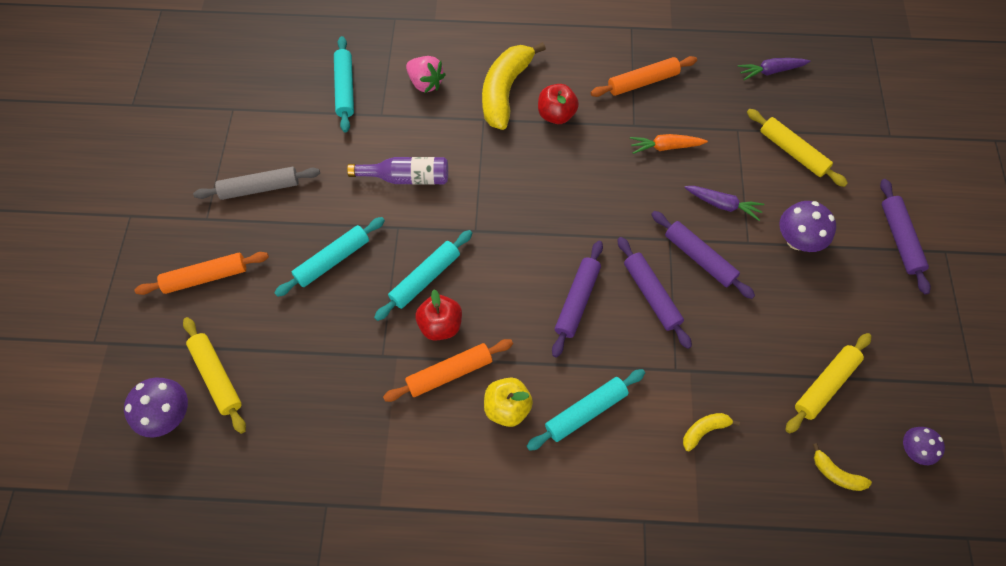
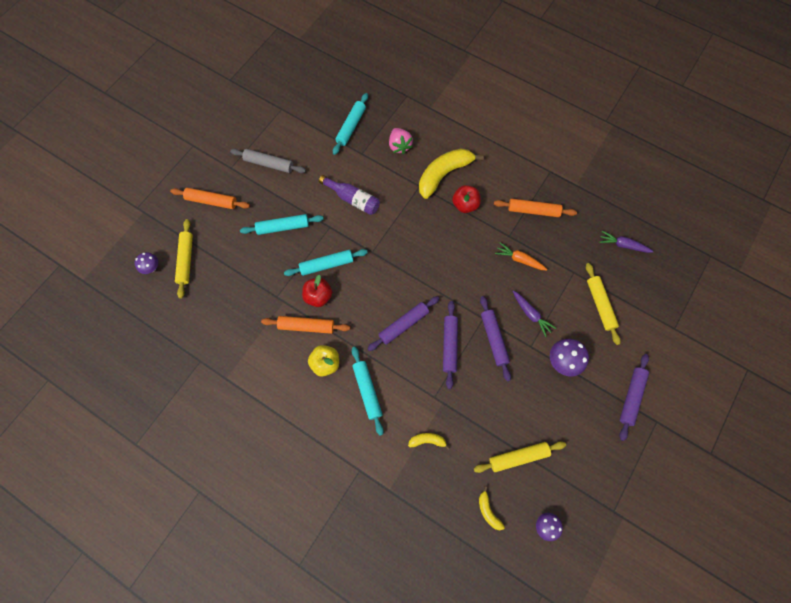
camera: 30 degrees right, 5 degrees up
purple mushroom [124,378,188,437] -> purple mushroom [134,252,158,274], size x0.63
turquoise rolling pin [527,369,645,451] -> turquoise rolling pin turned 75 degrees clockwise [352,347,384,436]

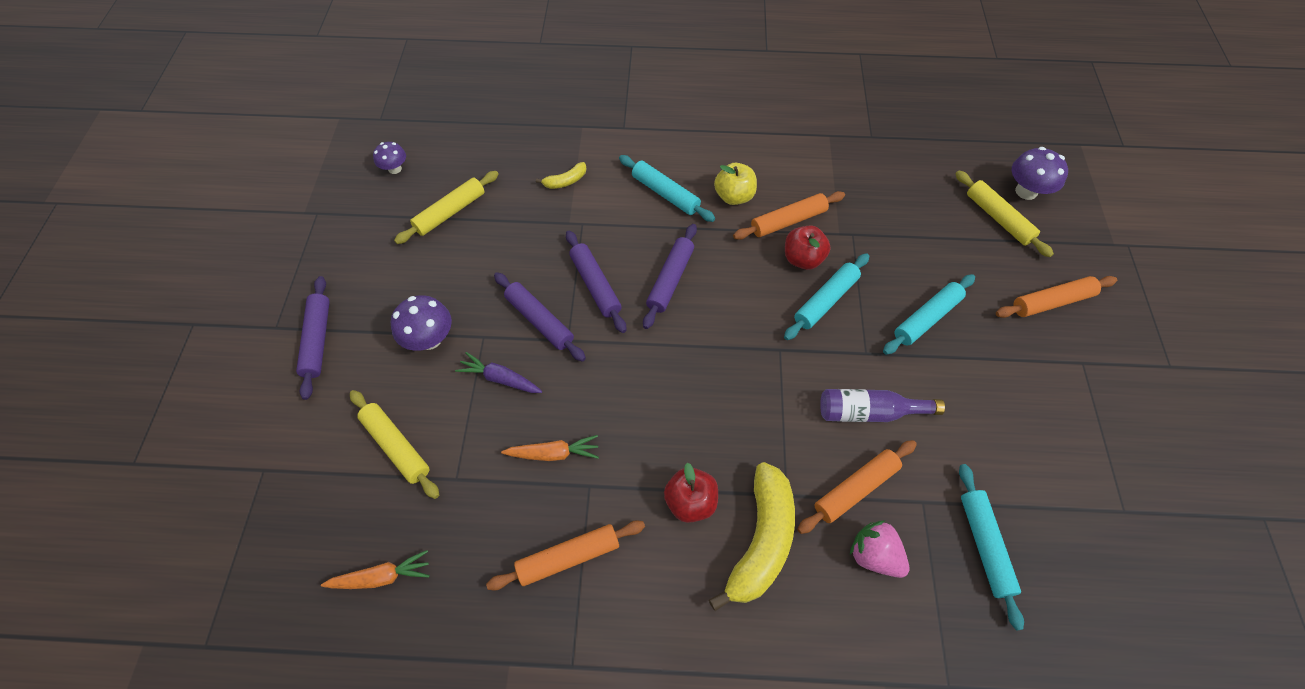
camera: 150 degrees right, 10 degrees down
purple mushroom [134,252,158,274] -> purple mushroom [1012,147,1068,200], size x1.57
grey rolling pin [230,149,306,173] -> none
yellow banana [479,486,505,530] -> none
purple carrot [599,231,654,253] -> orange carrot [321,550,430,589]
none -> orange rolling pin [797,440,917,534]

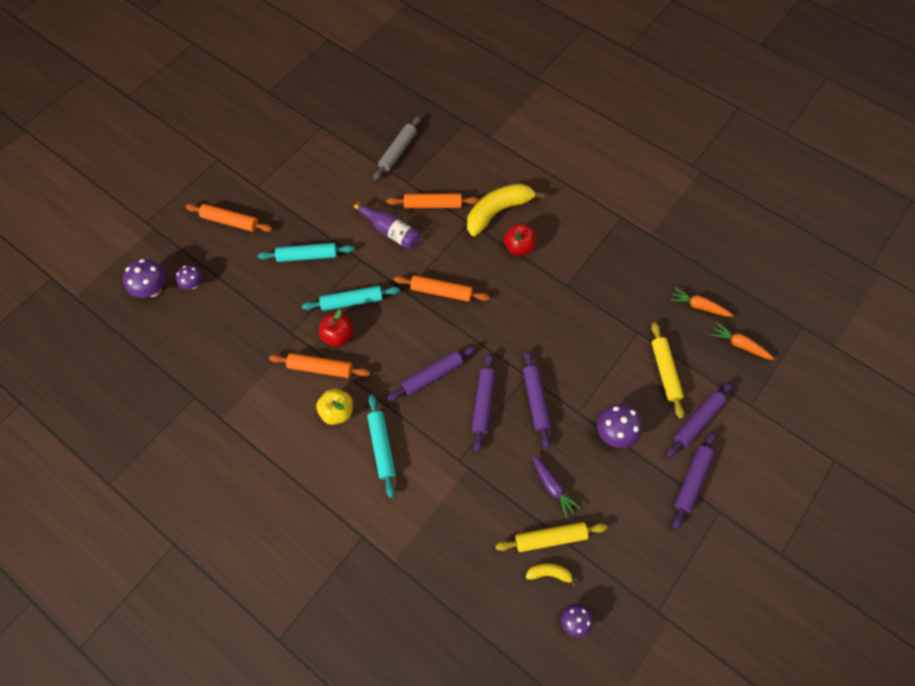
camera: 145 degrees left, 5 degrees up
purple carrot [455,352,542,393] -> purple carrot moved to [532,455,581,518]
orange rolling pin [486,520,645,590] -> orange rolling pin moved to [394,275,490,302]
orange carrot [501,435,599,461] -> orange carrot moved to [711,323,774,360]
yellow banana [536,162,587,189] -> yellow banana moved to [526,563,577,587]
pink strawberry [850,520,909,578] -> none
yellow rolling pin [955,171,1054,257] -> purple mushroom [176,265,202,289]
turquoise rolling pin [959,464,1024,630] -> grey rolling pin [373,116,421,181]
none -> purple rolling pin [666,382,733,457]

